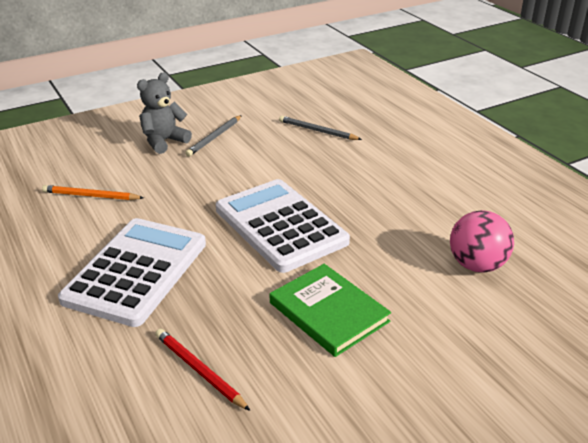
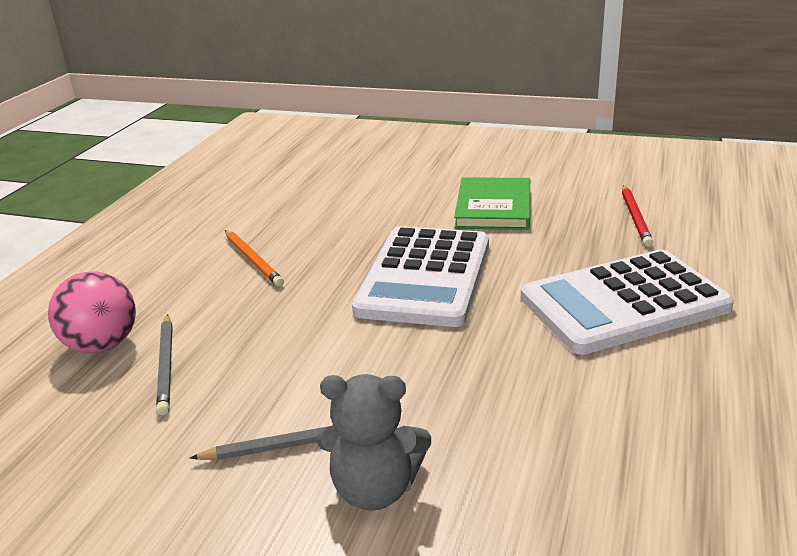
camera: 130 degrees left, 5 degrees down
orange pencil [42,185,144,200] -> orange pencil moved to [225,230,284,287]
pink ball [450,210,514,273] -> pink ball moved to [48,271,136,353]

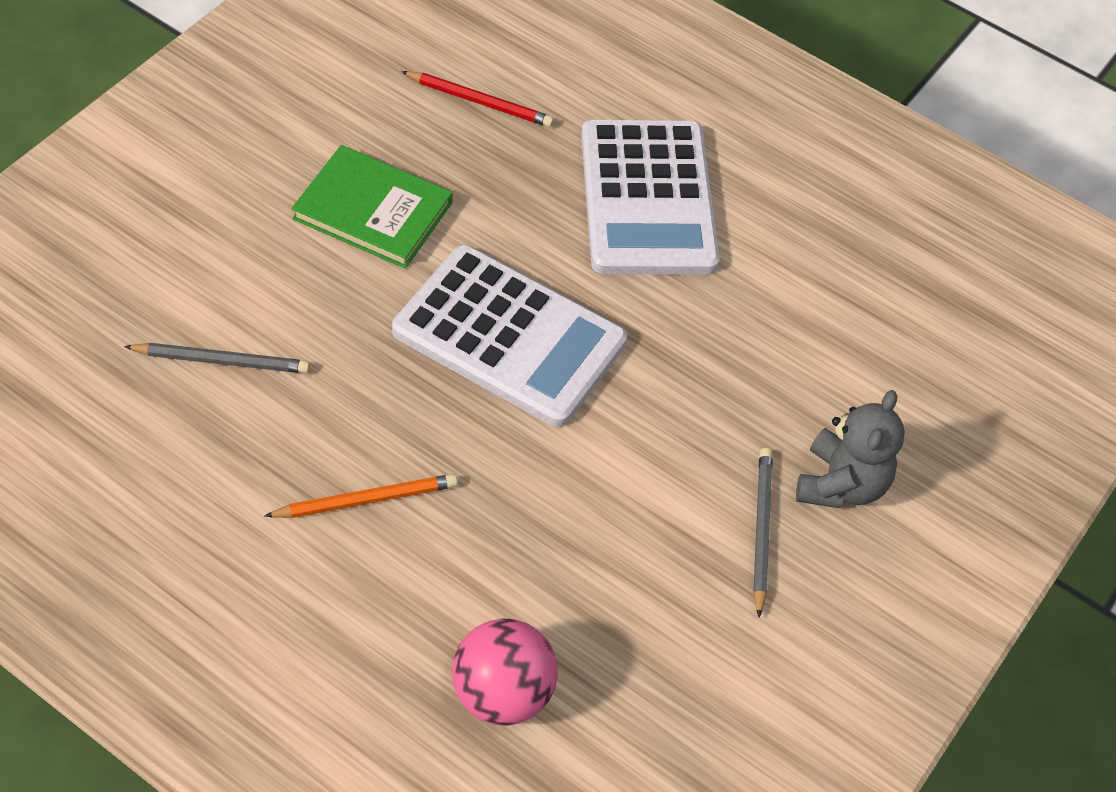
camera: 80 degrees left, 25 degrees up
grey pencil [156,314,173,415] -> grey pencil moved to [124,343,310,373]

